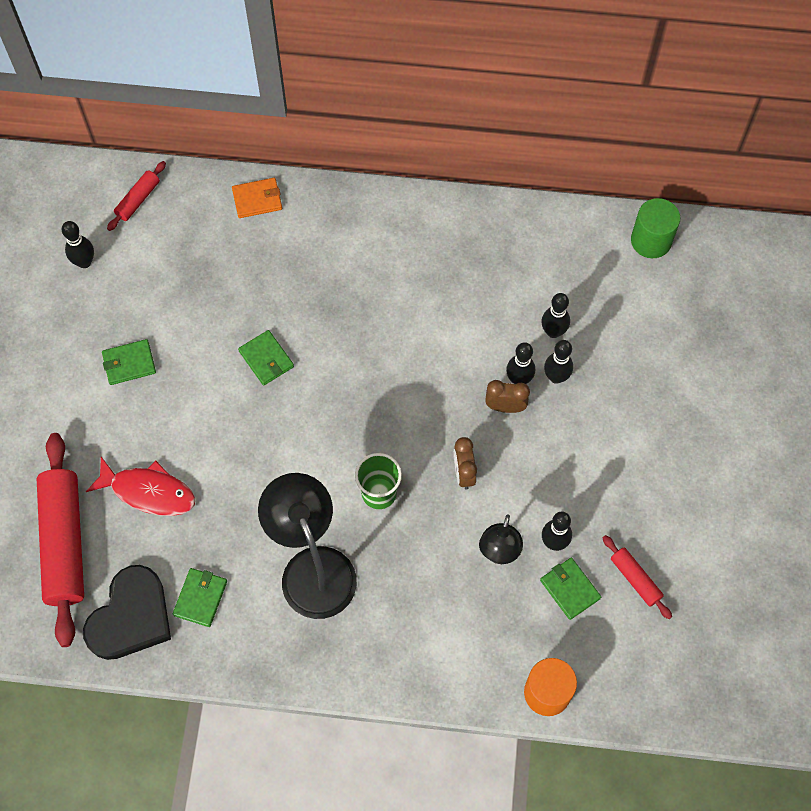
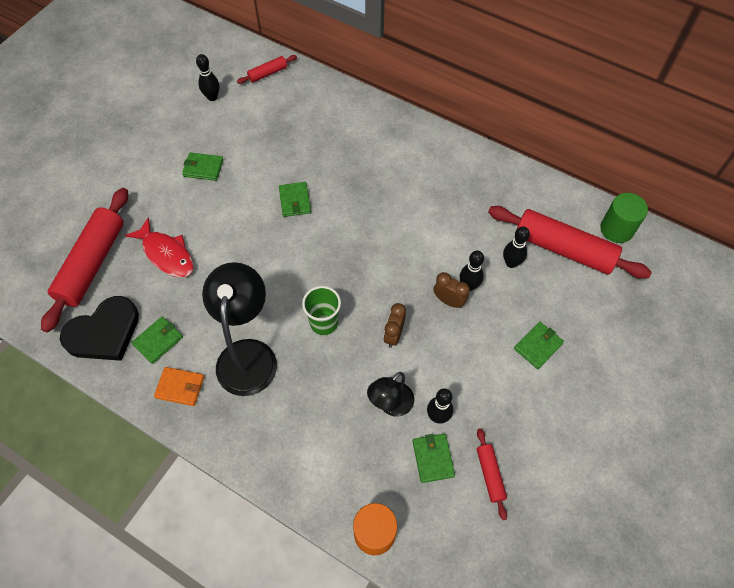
camera: 25 degrees right, 5 degrees down
orange wallet [232,178,282,218] -> orange wallet moved to [154,367,204,406]
black bowling pin [544,340,573,384] -> none
none -> red rolling pin [488,206,652,279]
none -> green wallet [514,322,564,369]

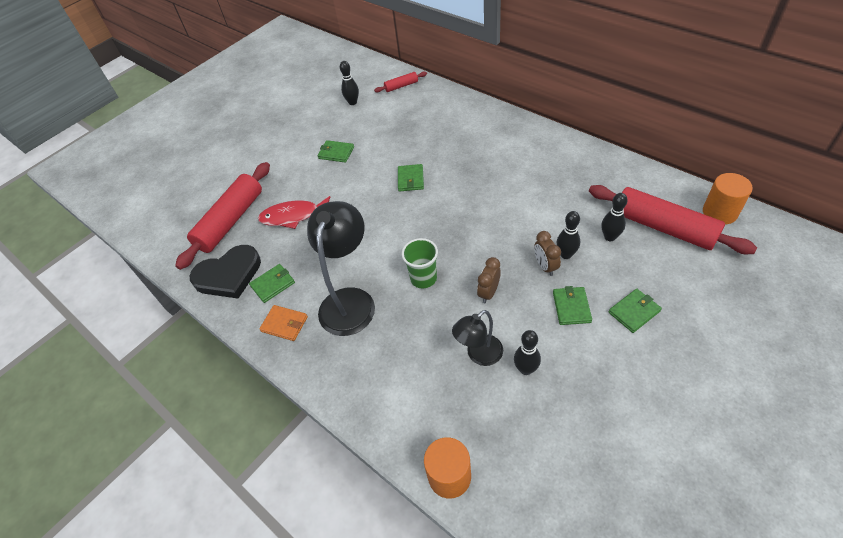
camera: 15 degrees right, 10 degrees down
red fish [125,217,194,277] -> red fish turned 120 degrees clockwise [258,196,330,229]
green wallet [413,434,455,483] -> green wallet moved to [553,286,592,325]
brown clock [434,272,470,308] -> brown clock turned 150 degrees counterclockwise [534,231,561,276]
red rolling pin [477,428,507,520] -> none
green cylinder [600,193,648,243] -> orange cylinder [703,173,753,224]

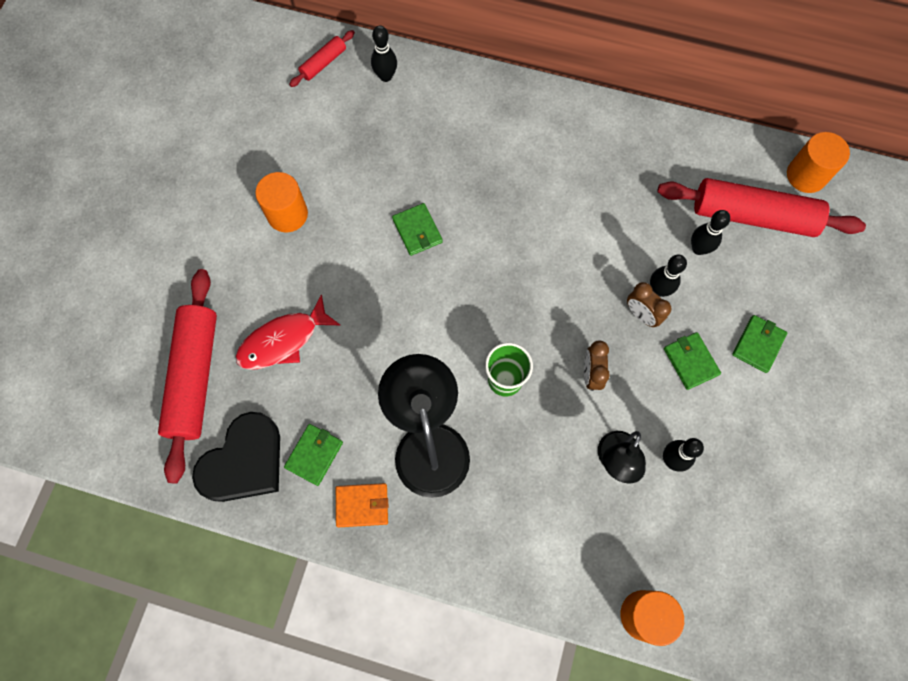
camera: 30 degrees left, 20 degrees up
green wallet [318,140,354,163] -> orange cylinder [255,172,308,232]
black bowling pin [340,61,359,105] -> black bowling pin moved to [371,25,397,82]

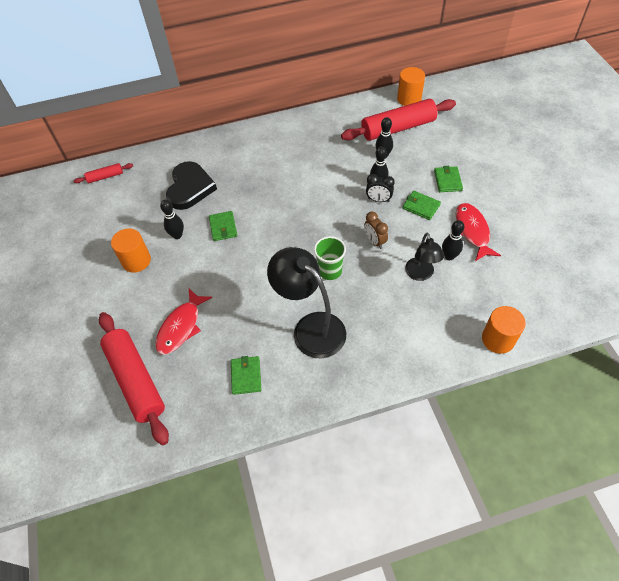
camera: 30 degrees left, 15 degrees down
black heart [192,412,280,502] -> black heart moved to [166,161,217,210]
red rolling pin [289,30,355,87] -> red rolling pin turned 60 degrees clockwise [74,163,133,183]
orange wallet [336,483,388,527] -> none
black bowling pin [371,25,397,82] -> black bowling pin moved to [160,200,184,239]
green wallet [392,203,443,256] -> green wallet turned 45 degrees clockwise [209,211,237,241]
brown clock [627,282,671,327] -> black clock [366,174,395,202]
none -> red fish [456,203,501,261]

